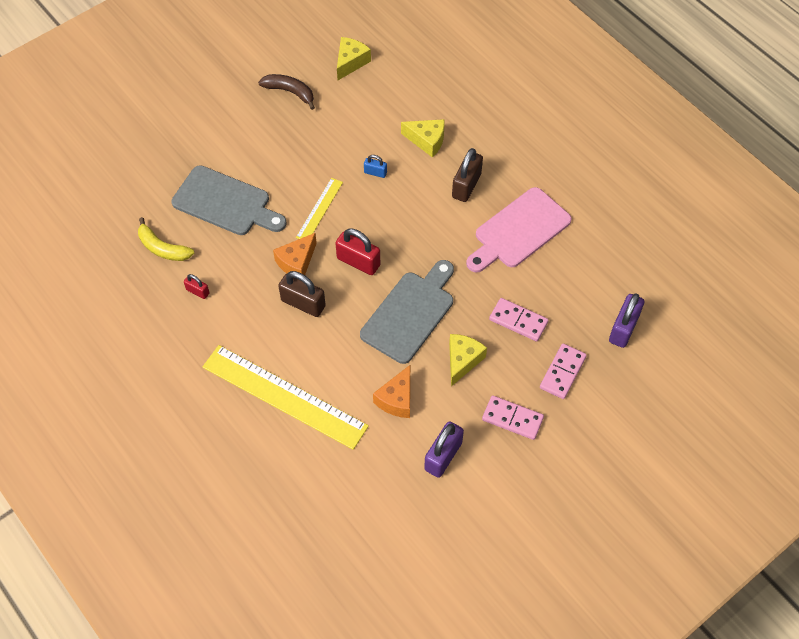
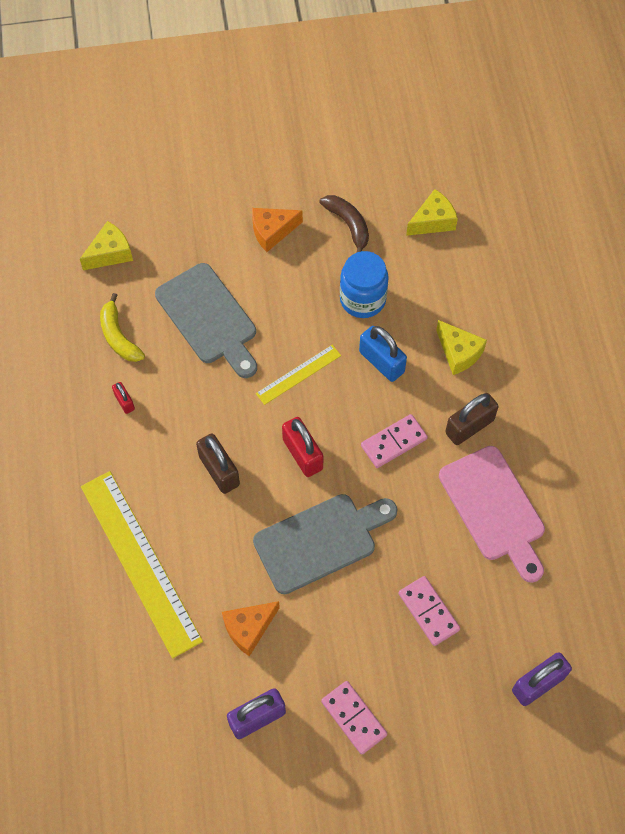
camera: 30 degrees right, 5 degrees up
orange cheese [273,233,317,275] -> orange cheese moved to [252,208,303,252]
blue padlock [364,155,387,178] -> blue padlock [359,326,407,382], size x1.86
yellow cheese [449,334,487,386] -> yellow cheese moved to [80,221,133,270]
pink cutting board [466,187,572,273] -> pink cutting board turned 105 degrees counterclockwise [439,446,545,583]
pink domino [540,343,587,399] -> pink domino moved to [361,414,428,468]
none -> blue jar [340,251,389,318]

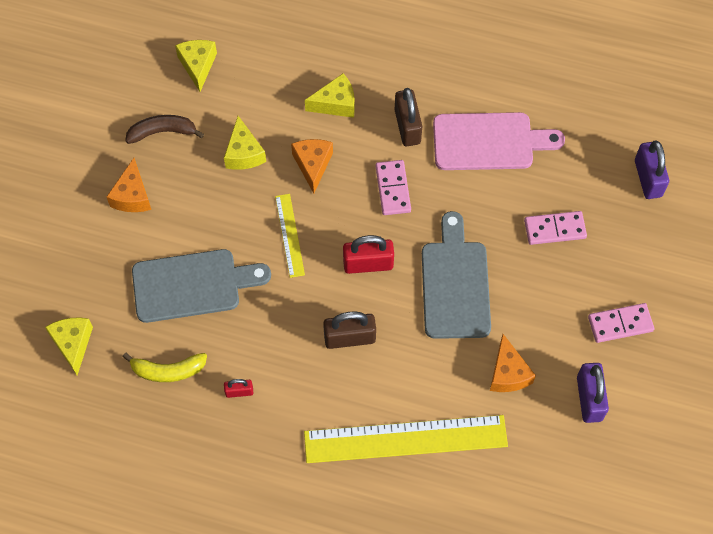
camera: 65 degrees left, 0 degrees up
blue jar [340,251,389,318] -> yellow cheese [224,116,266,170]
blue padlock [359,326,407,382] -> orange cheese [291,139,333,193]

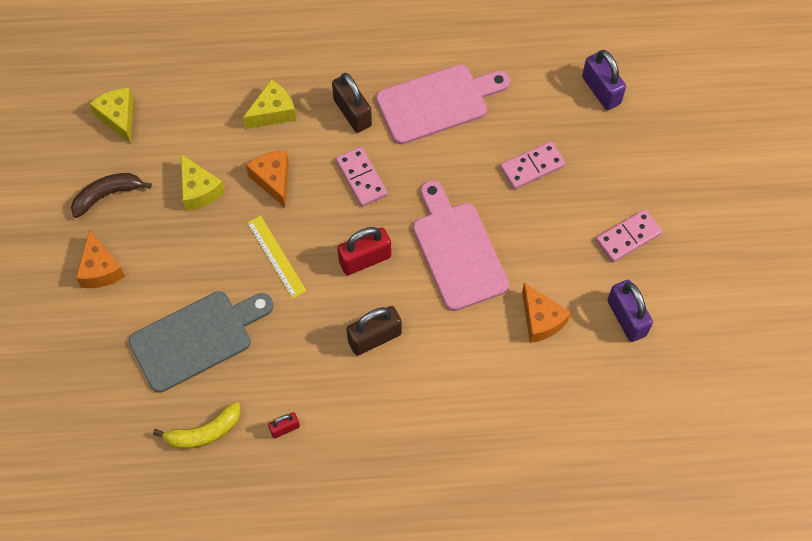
camera: 20 degrees left, 0 degrees up
yellow cheese [45,317,93,375] -> none
yellow ruler [304,415,508,463] -> none
grey cutting board [422,211,491,339] -> pink cutting board [413,180,509,311]

